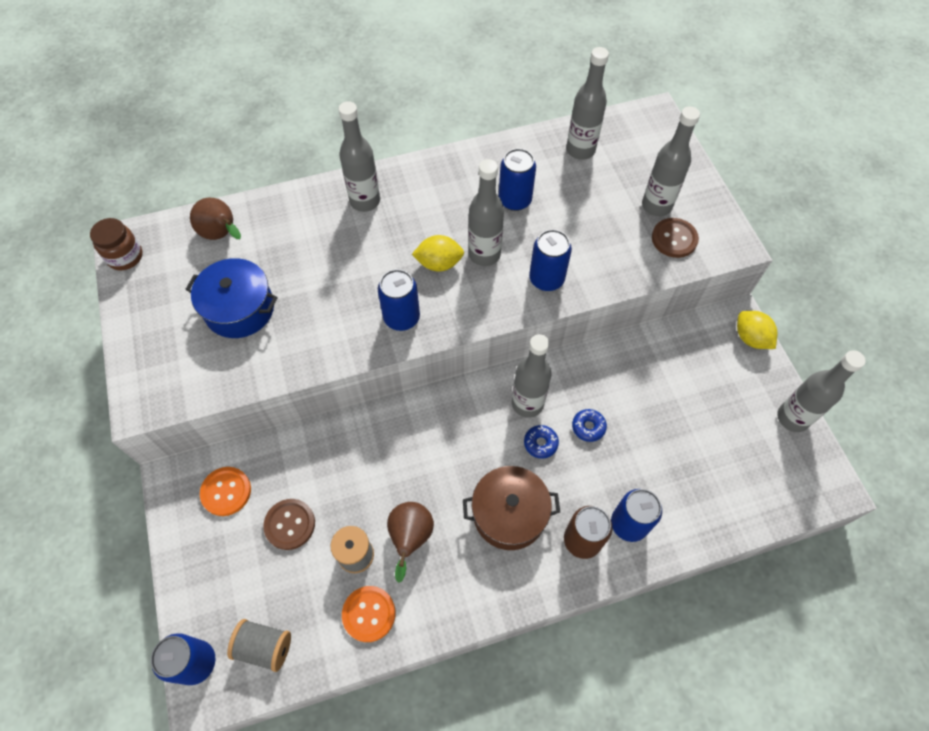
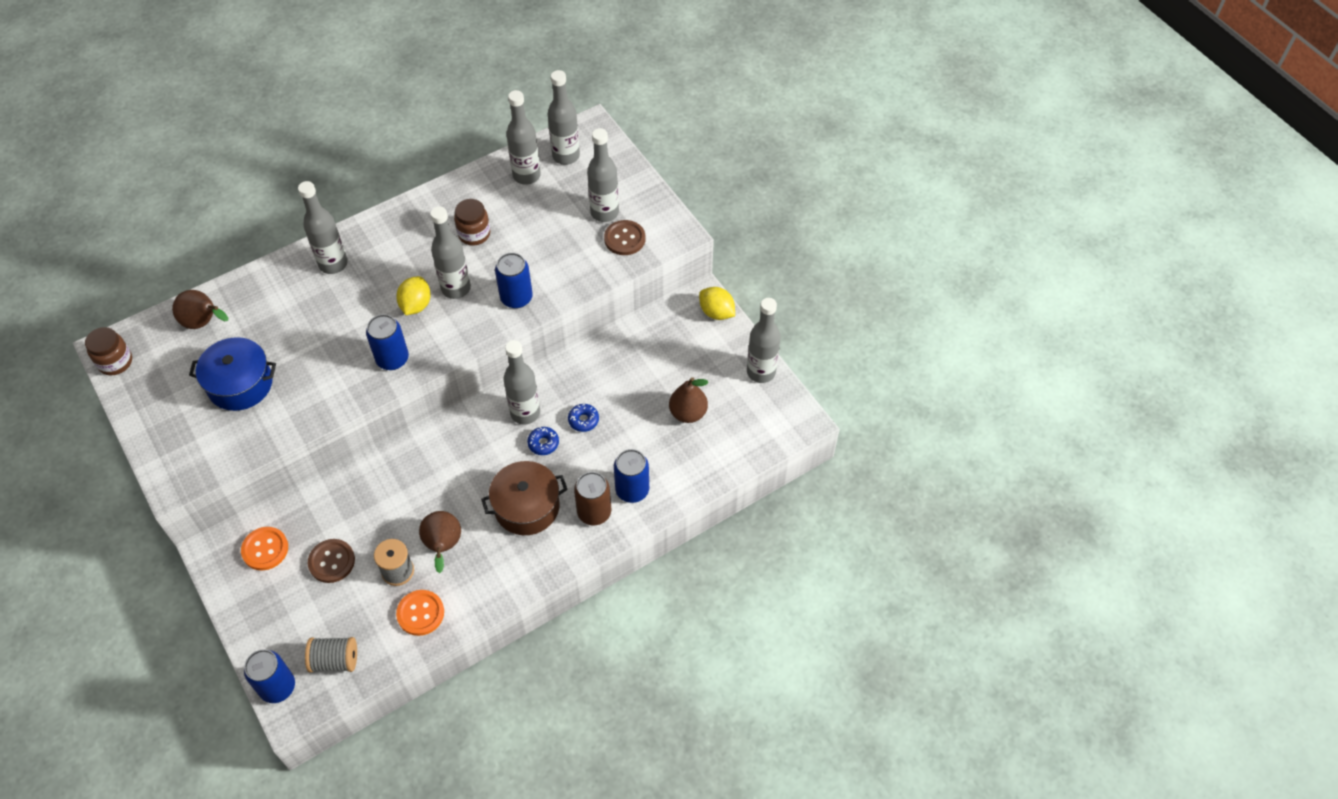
camera: 15 degrees left, 5 degrees down
yellow lemon [412,235,464,272] -> yellow lemon turned 60 degrees counterclockwise [396,276,431,315]
blue can [499,148,536,211] -> brown jar [454,199,490,245]
none -> grey bottle [548,70,580,165]
none -> brown pear [669,377,708,423]

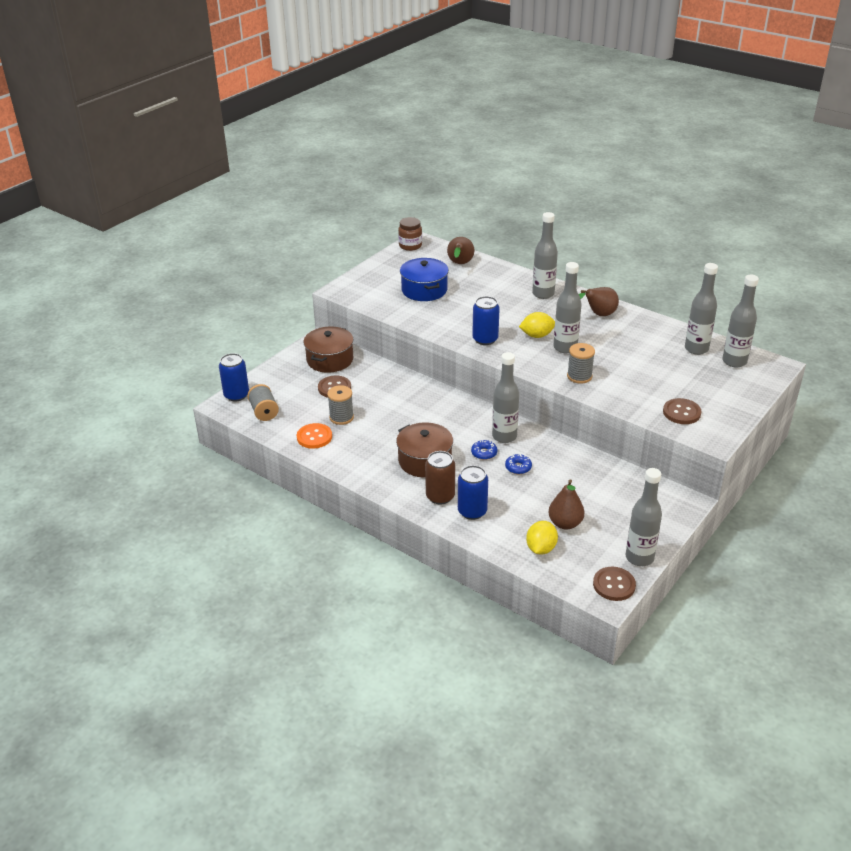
camera: 70 degrees right, 20 degrees down
orange button [241,527,288,570] -> brown pot [303,327,354,373]
brown pear [419,511,461,573] -> brown pear moved to [579,287,619,316]
brown jar [454,199,490,245] -> none
blue can [495,253,533,309] -> grey spool [567,343,595,384]
grey bottle [587,128,619,222] -> none
yellow lemon [699,287,735,320] -> yellow lemon moved to [526,521,558,555]
none -> brown button [593,567,636,601]

